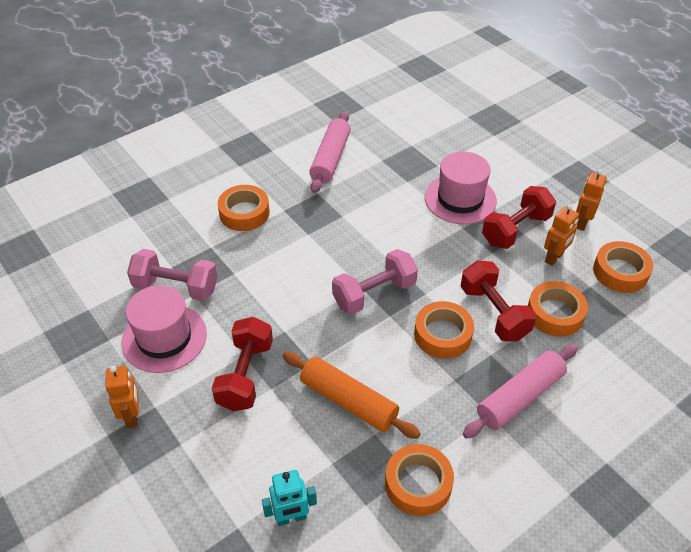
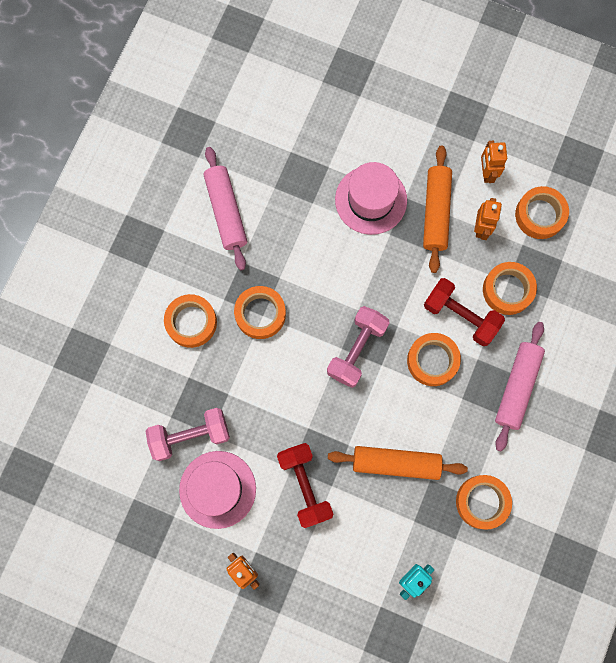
camera: 30 degrees left, 30 degrees up
red dumbbell [482,186,556,249] -> orange rolling pin [423,145,452,273]
none -> orange tape [234,286,286,339]

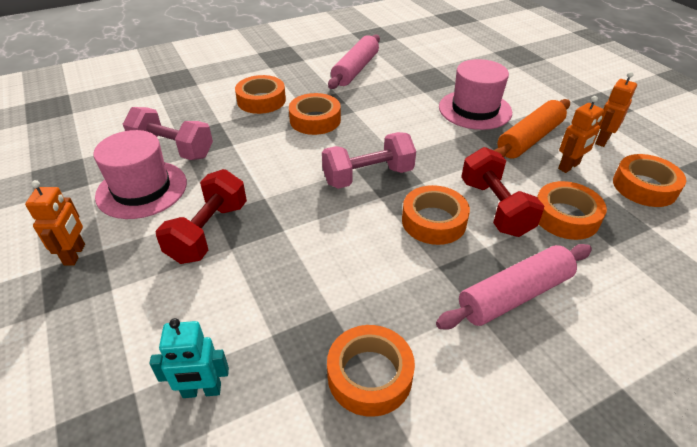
camera: 40 degrees right, 35 degrees down
orange rolling pin [328,446,468,480] -> none

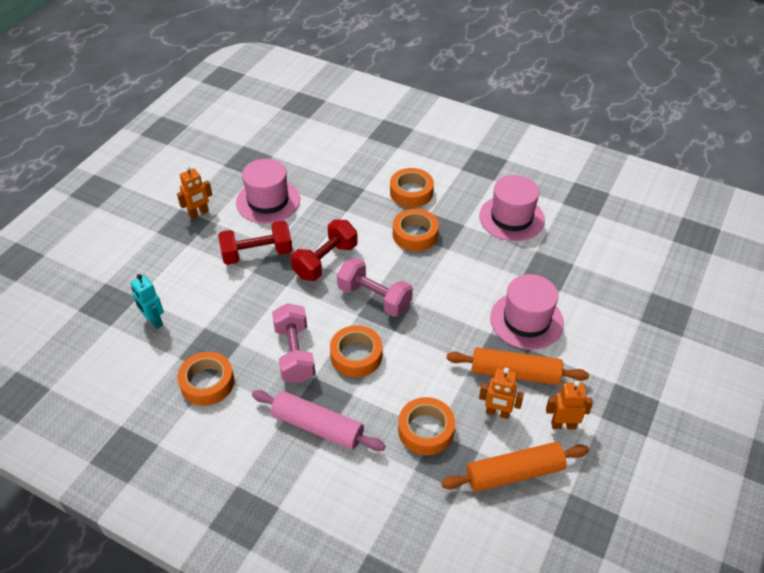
camera: 55 degrees right, 5 degrees up
pink dumbbell [123,107,213,160] -> pink dumbbell moved to [272,303,315,383]
pink rolling pin [328,34,380,89] -> pink hat [479,175,545,241]
red dumbbell [461,147,544,237] -> red dumbbell moved to [291,219,357,281]
orange tape [613,154,686,207] -> orange rolling pin [441,442,589,492]

